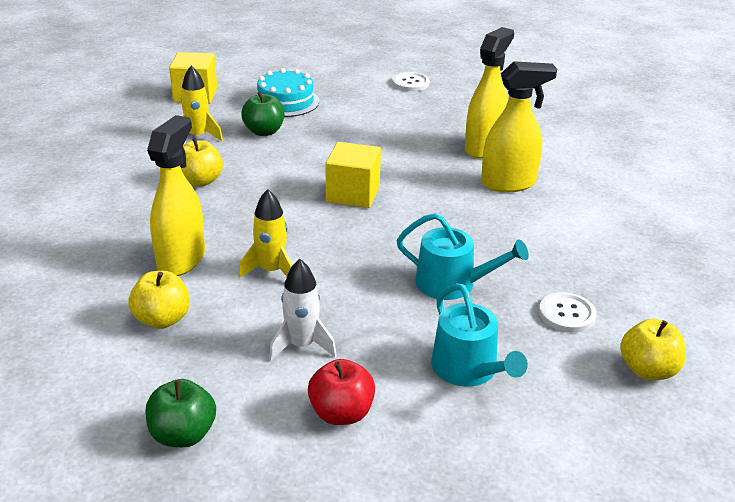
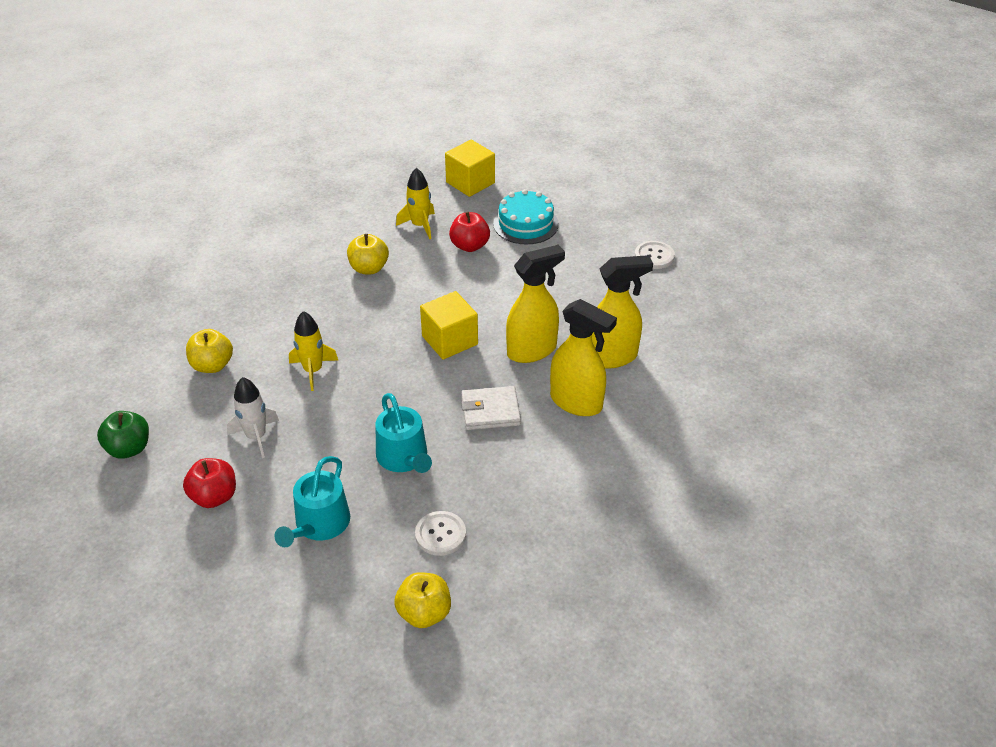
camera: 45 degrees right, 10 degrees up
yellow spray bottle [147,115,205,276] -> yellow spray bottle moved to [506,245,565,363]
green apple [241,92,285,136] -> red apple [449,212,490,252]
none -> white wallet [461,386,521,430]

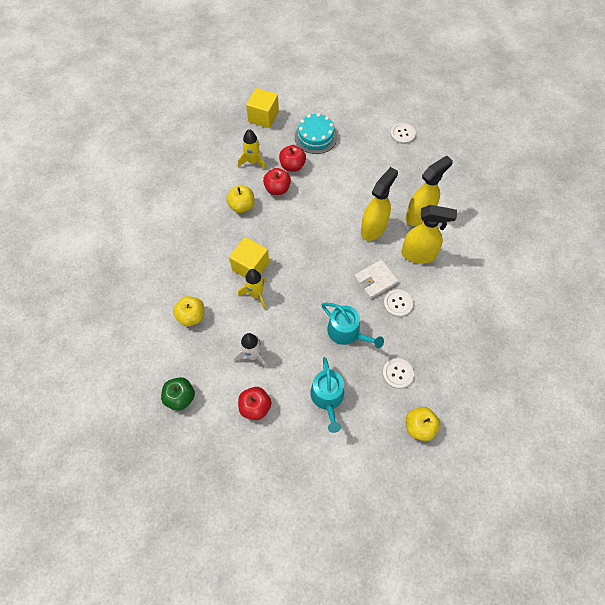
camera: 25 degrees left, 20 degrees up
yellow cube [420,291,478,360] -> yellow cube moved to [229,237,269,277]
none -> red apple [263,168,291,195]
none -> white button [384,289,413,317]

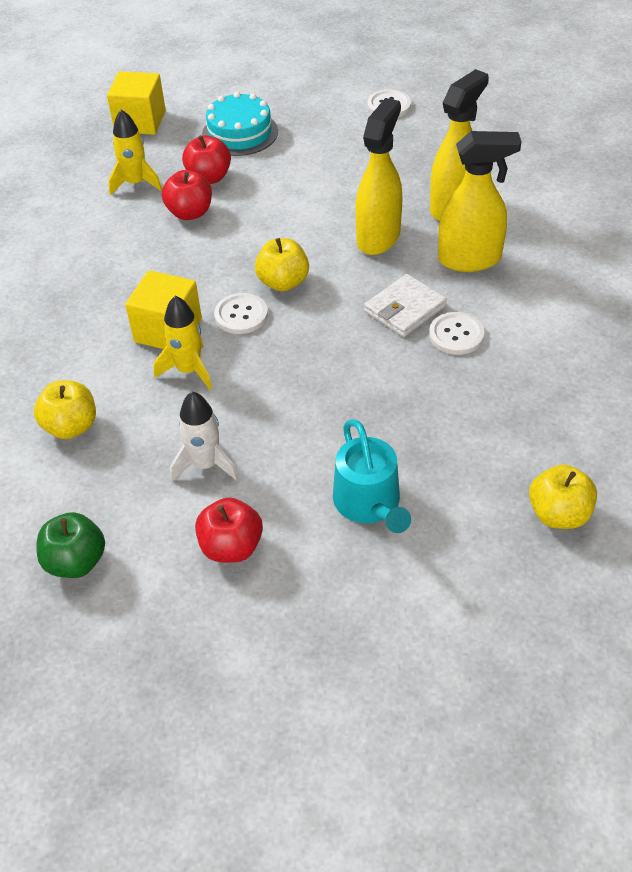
camera: 10 degrees left, 15 degrees down
yellow apple [226,185,254,213] -> yellow apple moved to [255,238,309,291]
turquoise watering can [322,303,384,349] -> none
white button [383,358,414,389] -> white button moved to [214,293,268,334]

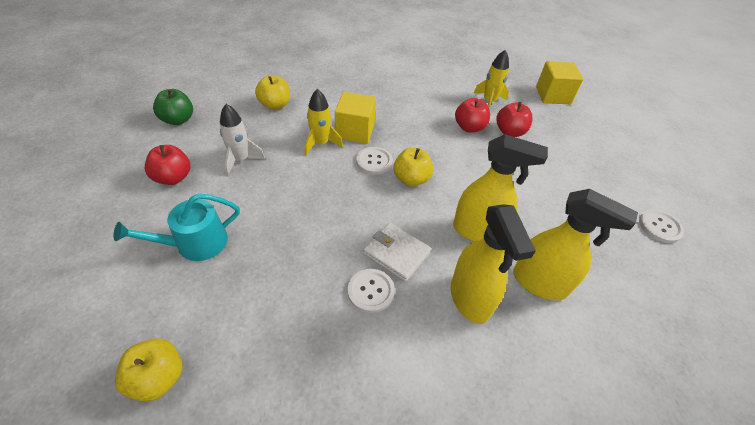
camera: 75 degrees right, 0 degrees up
turquoise cake [202,92,278,156] -> none

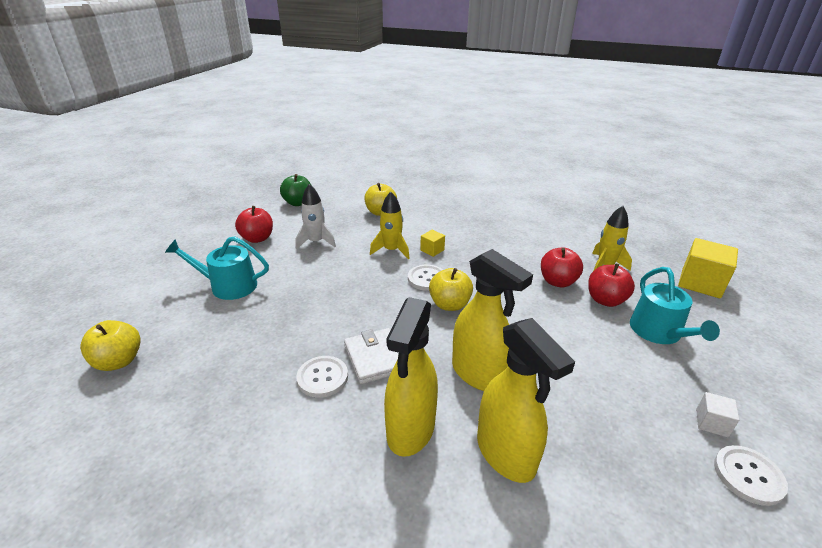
camera: 35 degrees right, 15 degrees down
yellow cube [335,92,376,144] -> yellow cube [420,230,445,257], size x0.50
none -> turquoise watering can [630,267,720,344]
none -> white cube [696,392,739,437]

